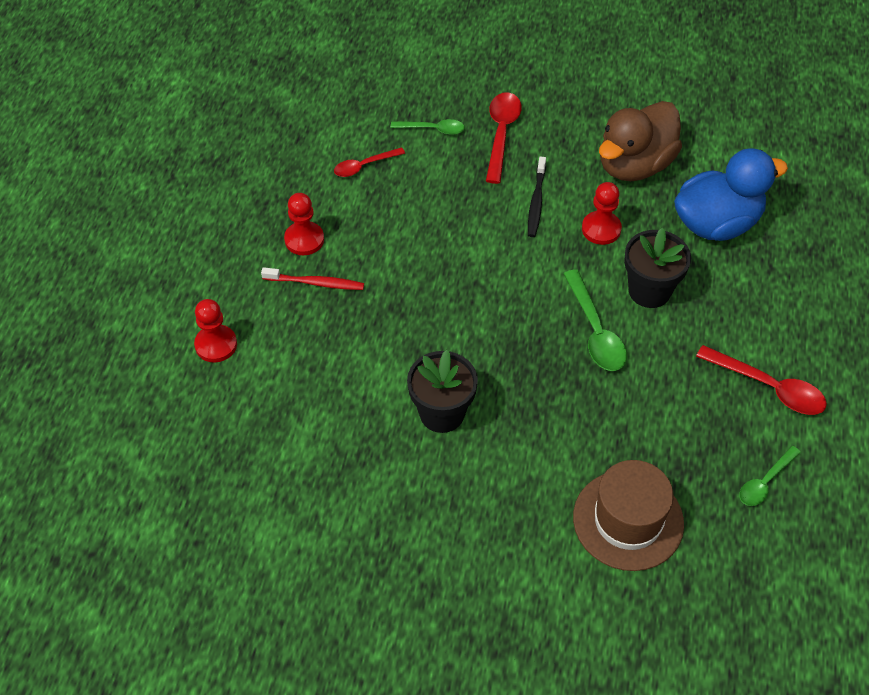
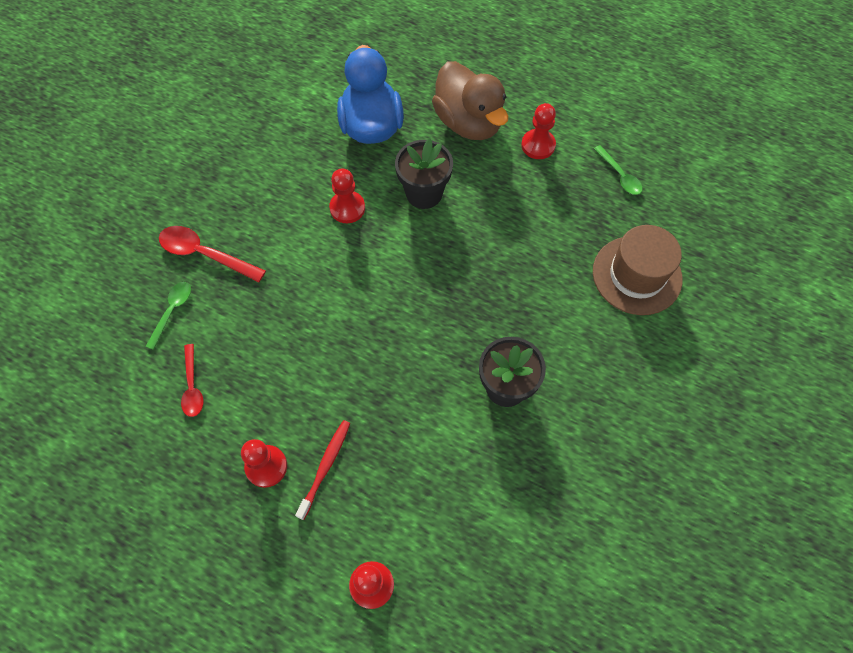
camera: 75 degrees left, 10 degrees up
black toothbrush [528,156,546,237] -> none
green spoon [563,269,627,371] -> none
brown duck [599,101,682,181] -> brown duck moved to [432,61,508,140]
red spoon [696,345,827,415] -> red pawn [521,103,556,159]

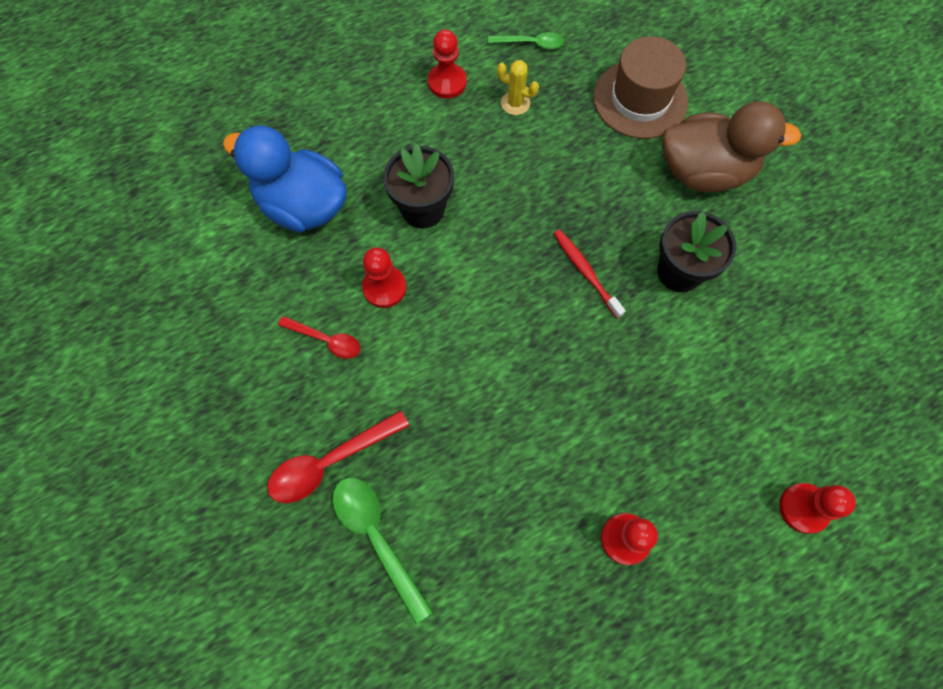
camera: 55 degrees left, 5 degrees up
green spoon [145,282,191,350] -> green spoon [333,478,433,624], size x1.58
red spoon [181,344,204,417] -> red spoon moved to [278,316,361,359]
red toothbrush [295,420,350,520] -> red toothbrush moved to [553,229,625,318]
brown duck [432,61,508,140] -> brown duck moved to [662,101,801,192]
none -> yellow cactus [497,60,539,115]

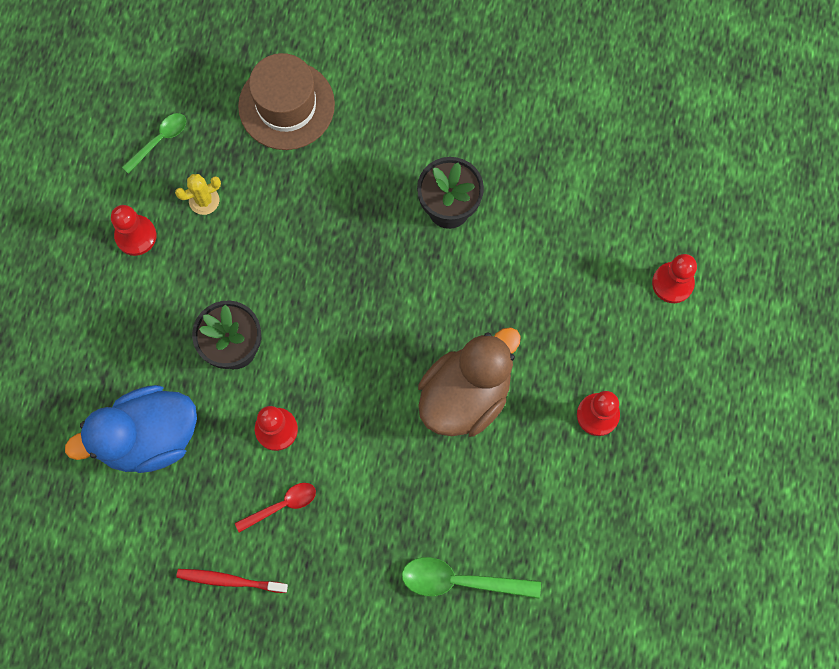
camera: 50 degrees left, 5 degrees up
red spoon [267,410,410,503] -> none
red toothbrush [553,229,625,318] -> red toothbrush moved to [176,569,288,593]
brown duck [662,101,801,192] -> brown duck moved to [418,327,521,437]

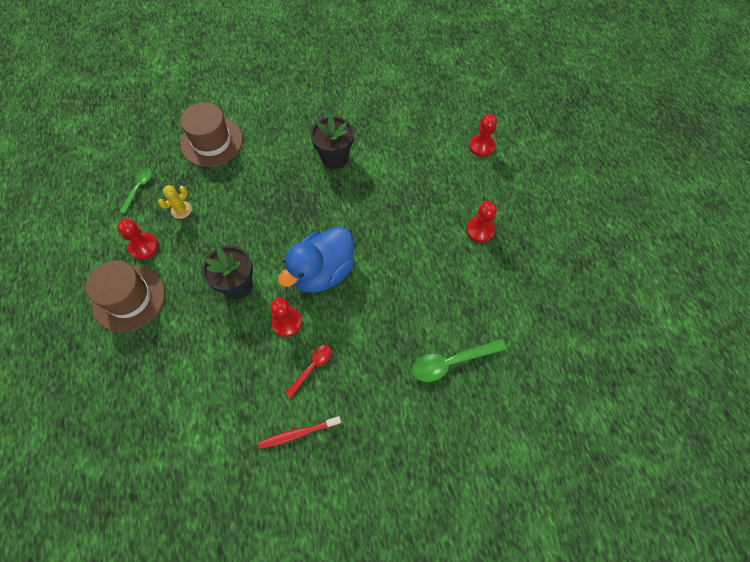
camera: 25 degrees left, 10 degrees down
blue duck [65,385,197,473] -> blue duck moved to [278,226,354,293]
brown duck [418,327,521,437] -> none
none -> brown hat [86,261,165,332]

